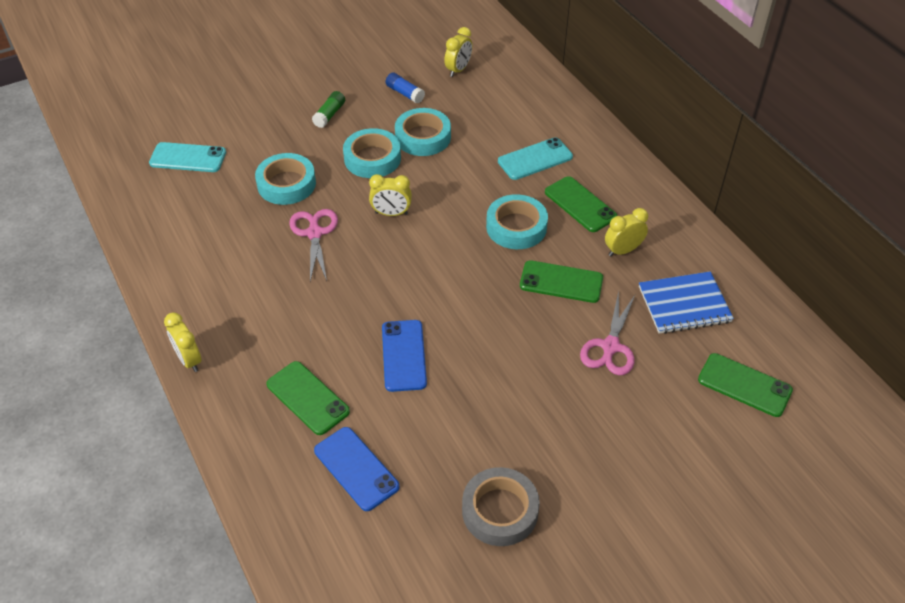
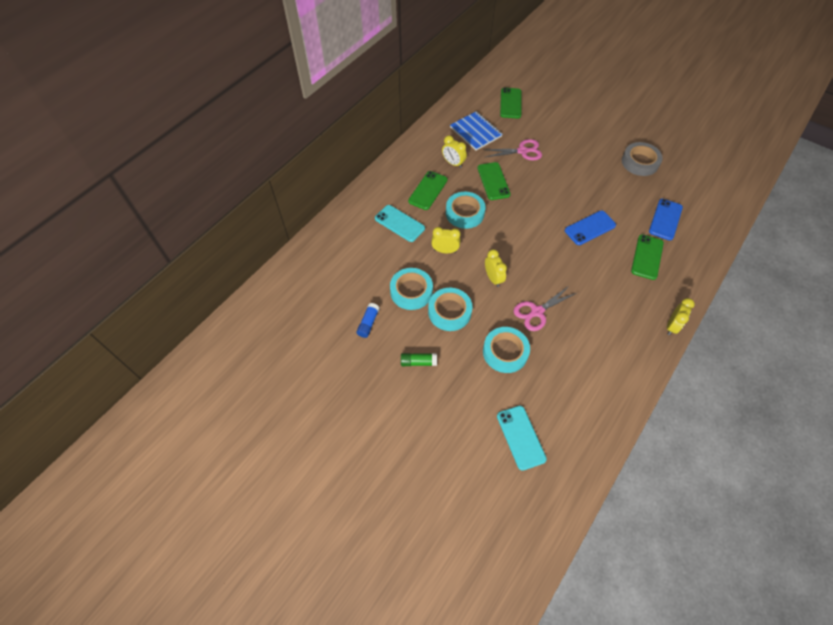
camera: 115 degrees left, 10 degrees up
yellow clock [444,27,472,77] -> yellow clock moved to [431,227,460,253]

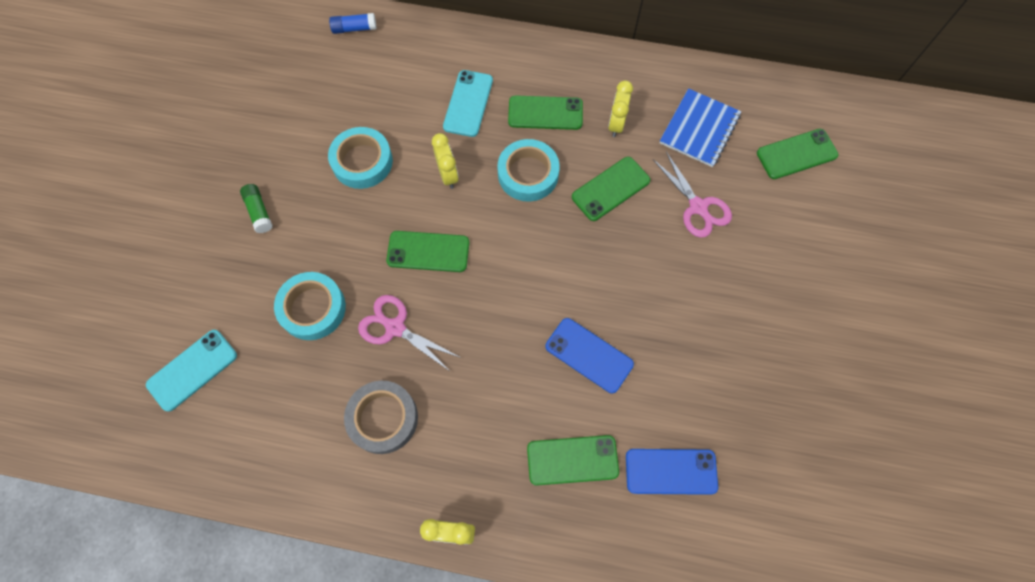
camera: 65 degrees right, 10 degrees up
blue glue stick [356,303,380,338] -> blue glue stick moved to [329,13,377,34]
turquoise tape [428,288,472,331] -> none
yellow clock [485,249,507,287] -> green phone [386,231,469,272]
grey tape [622,142,663,176] -> grey tape moved to [344,381,418,454]

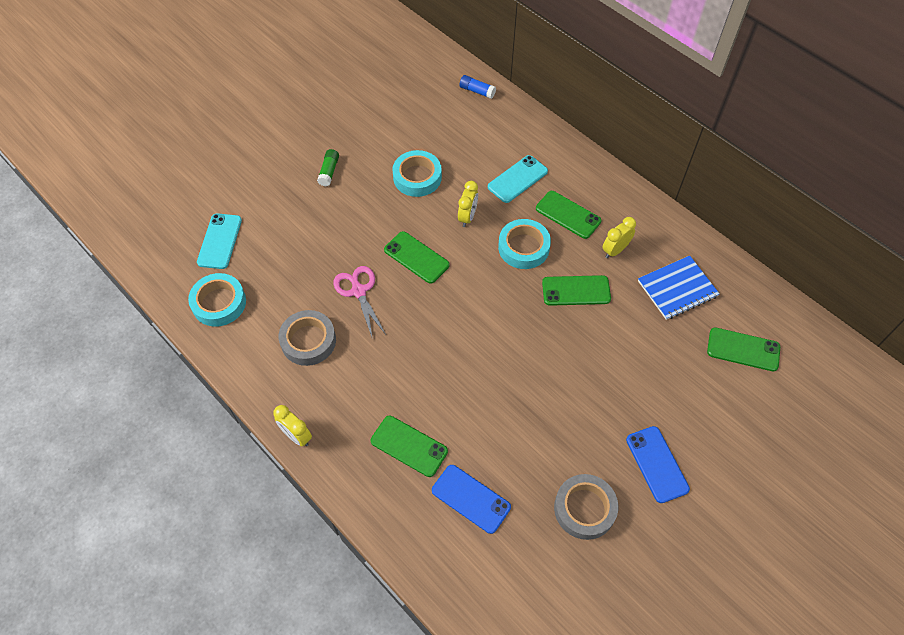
camera: 35 degrees right, 10 degrees down
turquoise phone [146,330,237,412] -> turquoise phone turned 75 degrees counterclockwise [197,213,242,269]
turquoise tape [274,272,346,340] -> turquoise tape moved to [188,273,246,327]
blue phone [545,318,634,393] -> blue phone moved to [626,426,690,503]
pink scissors [653,152,732,238] -> none
none -> grey tape [554,474,618,540]

